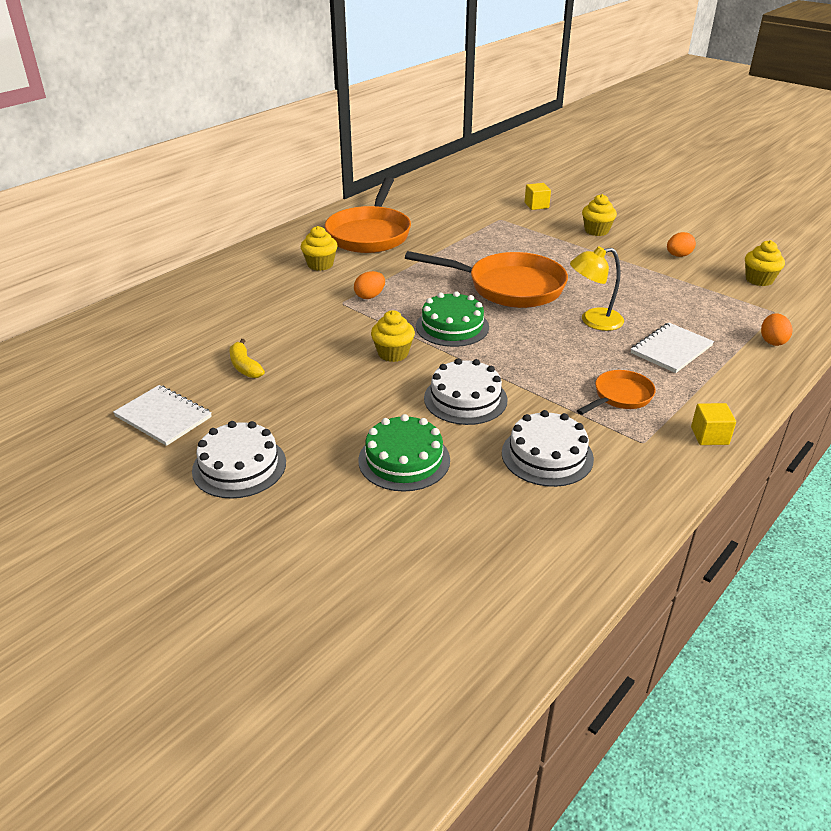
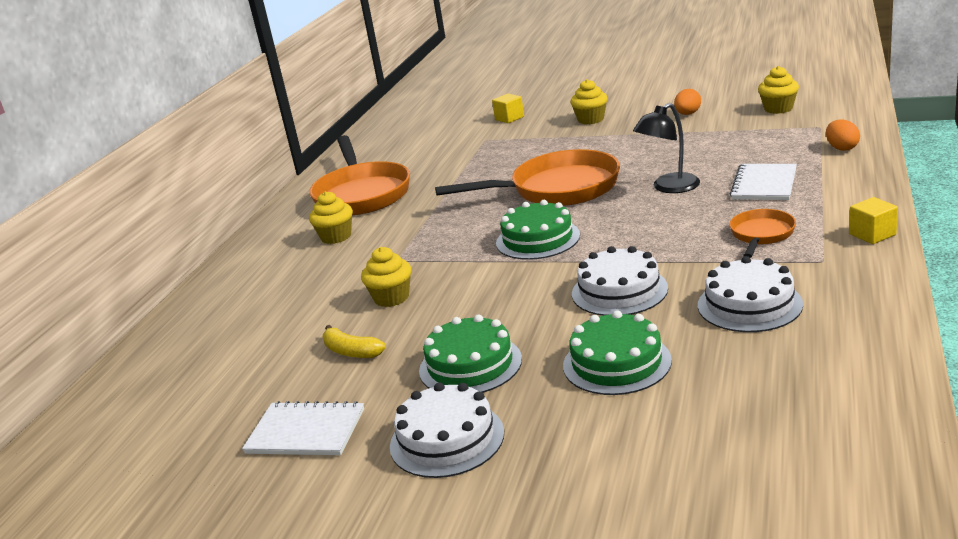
camera: 20 degrees left, 10 degrees down
orange egg [354,271,385,299] -> none
yellow cupcake [371,310,415,362] -> yellow cupcake moved to [361,247,411,307]
yellow lamp [570,246,624,331] -> black lamp [633,103,700,193]
none -> green cake [419,314,522,393]

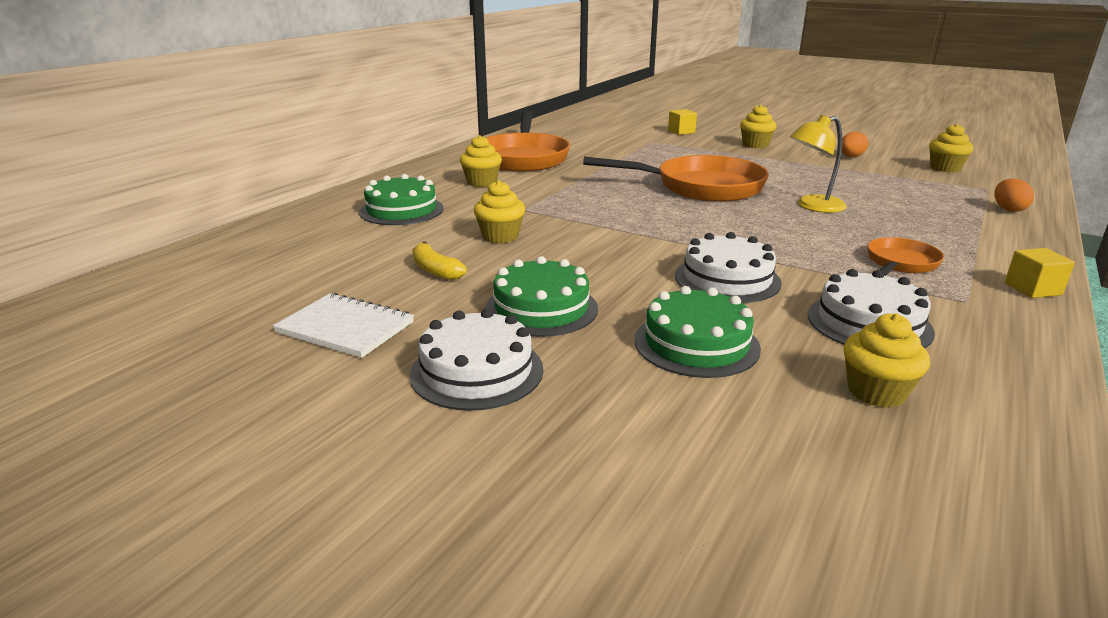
camera: 10 degrees right, 0 degrees up
green cake [496,200,580,260] -> green cake moved to [359,174,444,225]
black lamp [633,103,700,193] -> yellow lamp [790,115,847,213]
white notebook [730,164,797,200] -> none
none -> yellow cupcake [844,313,930,408]

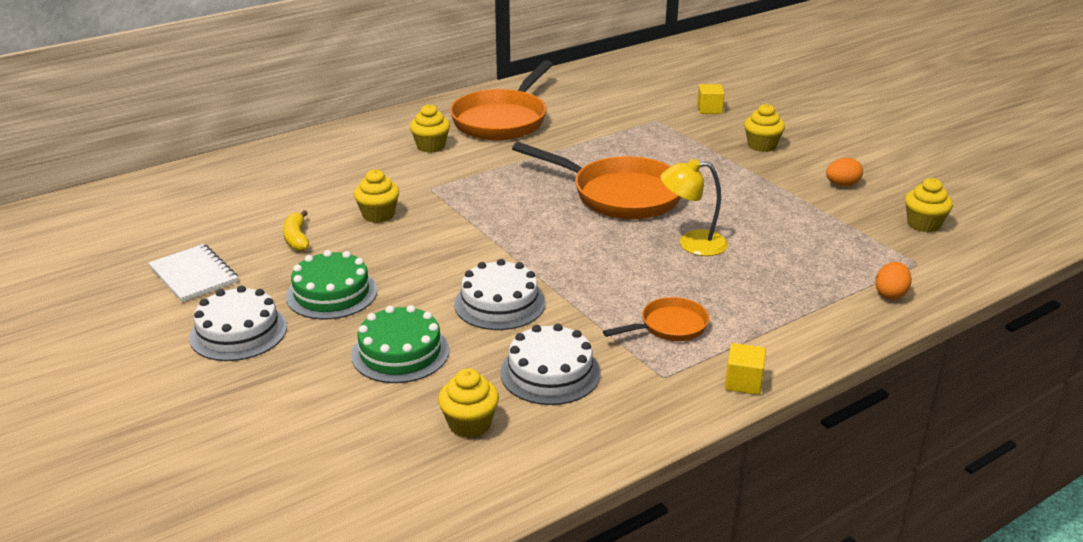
camera: 25 degrees right, 5 degrees up
green cake [359,174,444,225] -> none

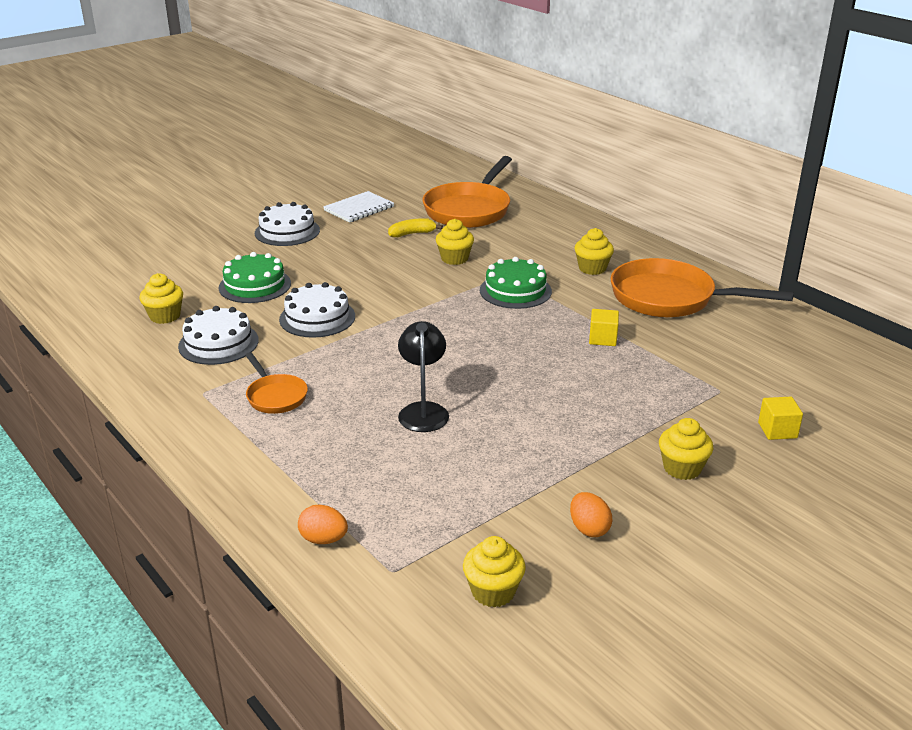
camera: 85 degrees right, 0 degrees up
green cake [286,250,377,319] -> green cake moved to [480,257,552,309]
orange pan [512,142,681,220] -> orange pan moved to [422,156,512,228]
yellow lamp [660,159,728,256] -> black lamp [398,321,449,432]
yellow cube [725,343,766,395] -> yellow cube moved to [589,309,619,346]

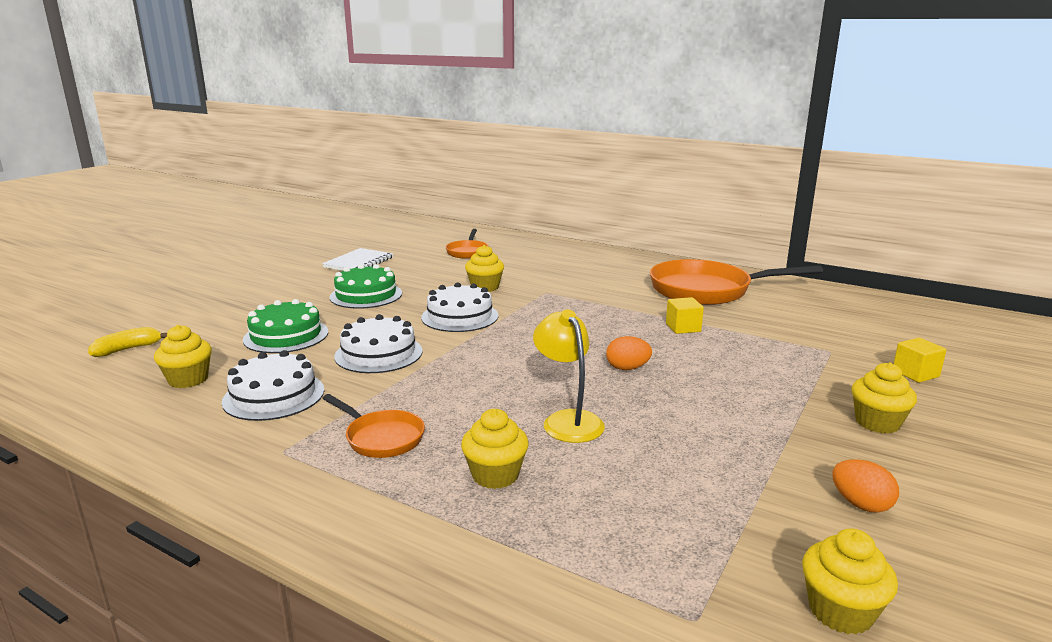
camera: 20 degrees left, 10 degrees down
white cake [255,202,320,246] -> white cake moved to [421,282,499,332]
orange egg [298,505,348,544] -> orange egg moved to [606,336,652,370]
yellow banana [388,218,443,237] -> yellow banana moved to [88,327,167,357]
black lamp [398,321,449,432] -> yellow lamp [533,309,605,443]
orange pan [422,156,512,228] -> orange pan [446,229,488,259], size x0.51
green cake [480,257,552,309] -> green cake moved to [329,264,402,309]
yellow cupcake [574,228,614,275] -> yellow cupcake moved to [461,409,529,489]

